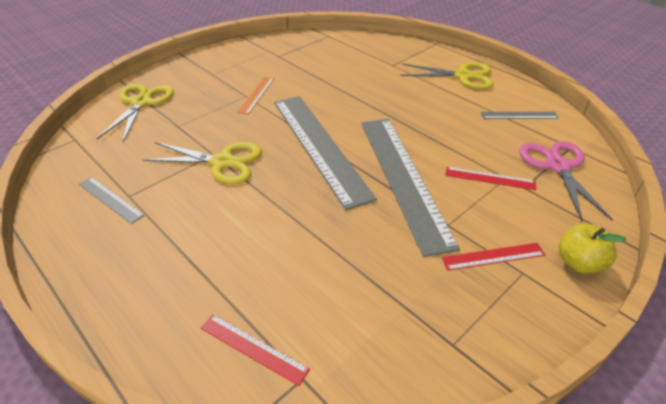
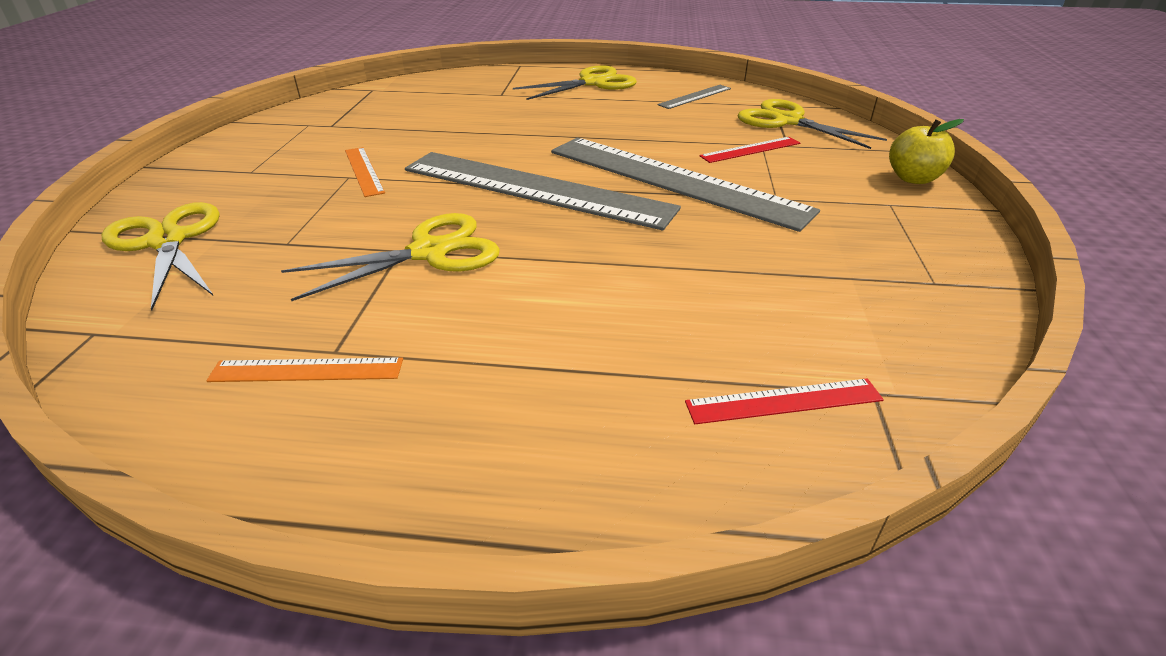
camera: 40 degrees left, 5 degrees down
grey ruler [79,177,145,224] -> orange ruler [206,358,403,382]
red ruler [442,243,545,271] -> none
pink scissors [519,141,613,221] -> yellow scissors [738,99,887,149]

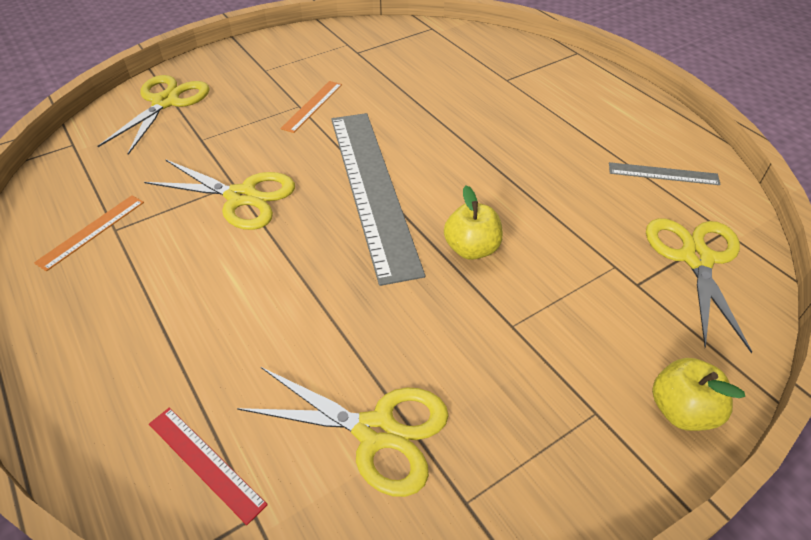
camera: 50 degrees right, 10 degrees up
orange ruler [206,358,403,382] -> orange ruler turned 75 degrees clockwise [34,195,144,271]
yellow scissors [513,65,637,100] -> yellow scissors moved to [237,367,449,497]
grey ruler [551,137,820,232] -> yellow apple [444,185,503,260]
red ruler [699,137,800,163] -> none

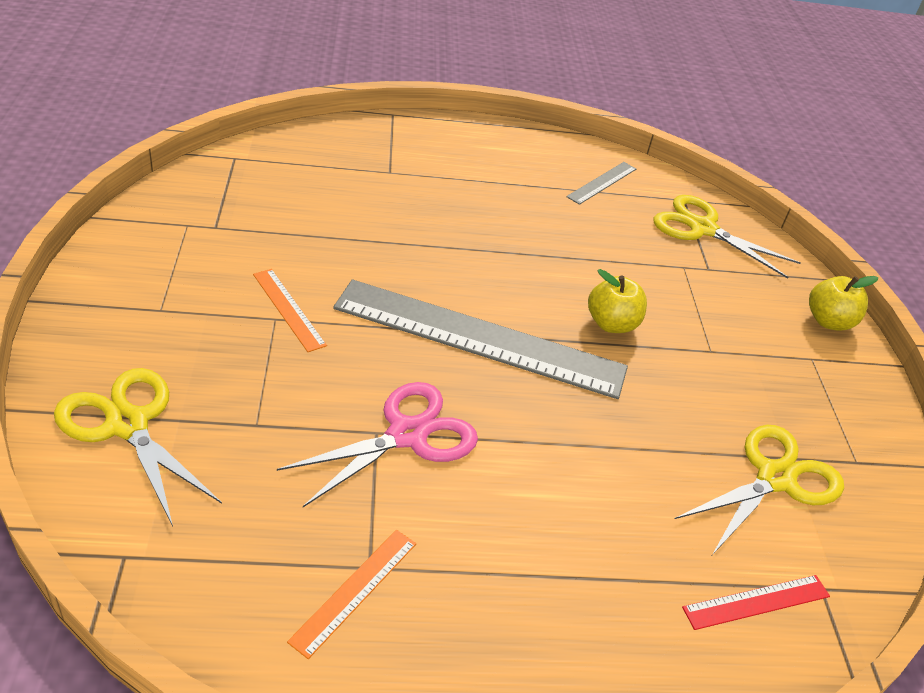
camera: 65 degrees left, 5 degrees down
orange ruler [34,195,144,271] -> orange ruler turned 60 degrees clockwise [287,530,416,659]
yellow scissors [144,159,295,230] -> pink scissors [277,382,478,507]

